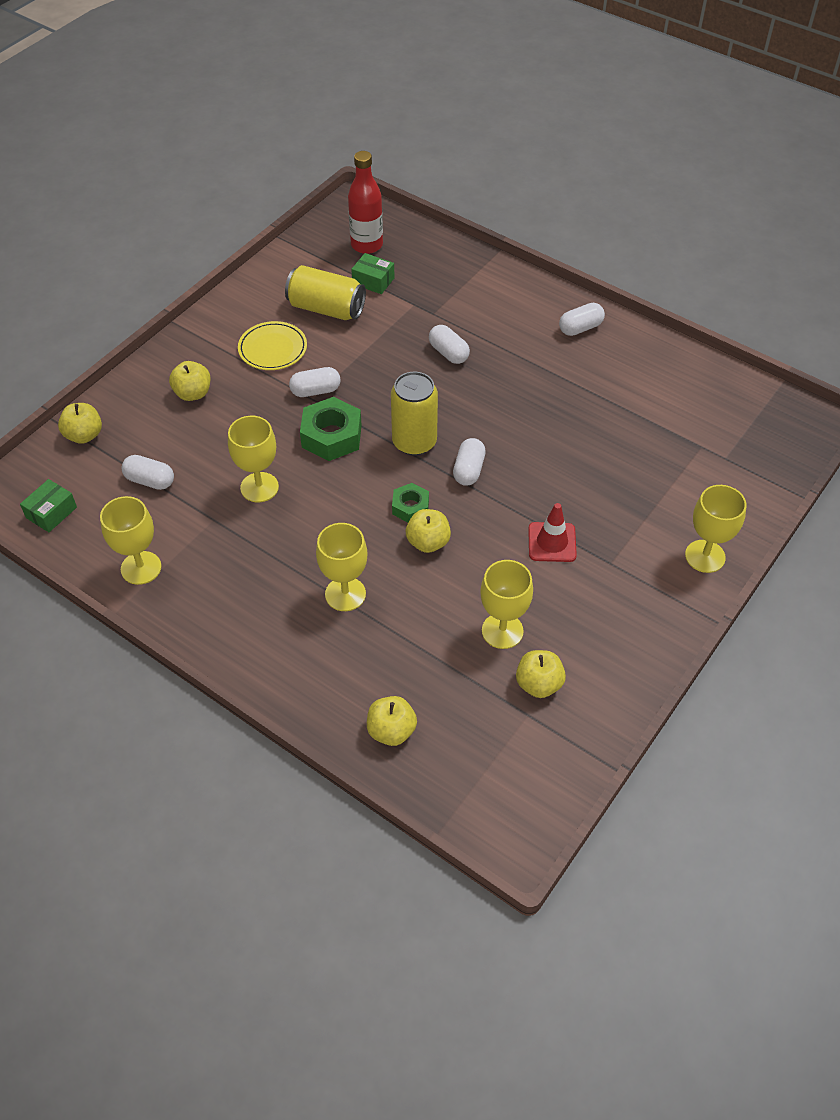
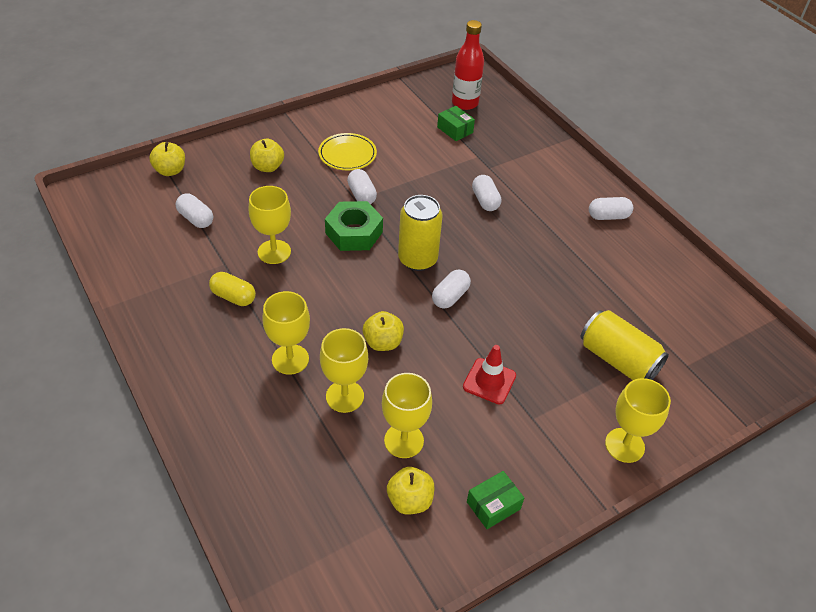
camera: 20 degrees right, 5 degrees down
green box [20,479,77,532] -> green box moved to [467,471,524,529]
yellow goblet [100,496,161,585] -> yellow goblet moved to [320,328,368,413]
yellow can [285,265,366,320] -> yellow can moved to [581,310,669,380]
white capsule [289,367,341,397] -> white capsule turned 60 degrees clockwise [347,169,377,204]
yellow apple [367,696,417,746] -> none
green nut [392,483,429,523] -> none
none -> yellow capsule [209,272,256,306]

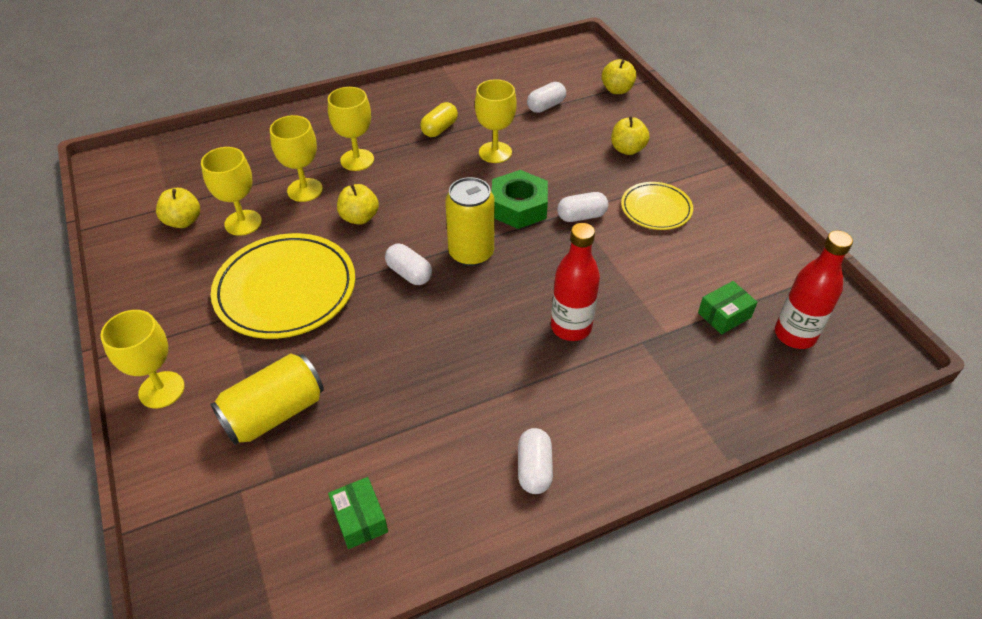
camera: 100 degrees right, 0 degrees up
red traffic cone [463,345,516,404] -> yellow plate [211,233,355,339]
green box [467,471,524,529] -> green box moved to [328,477,388,549]
white capsule [472,175,501,211] -> red bottle [551,223,600,341]

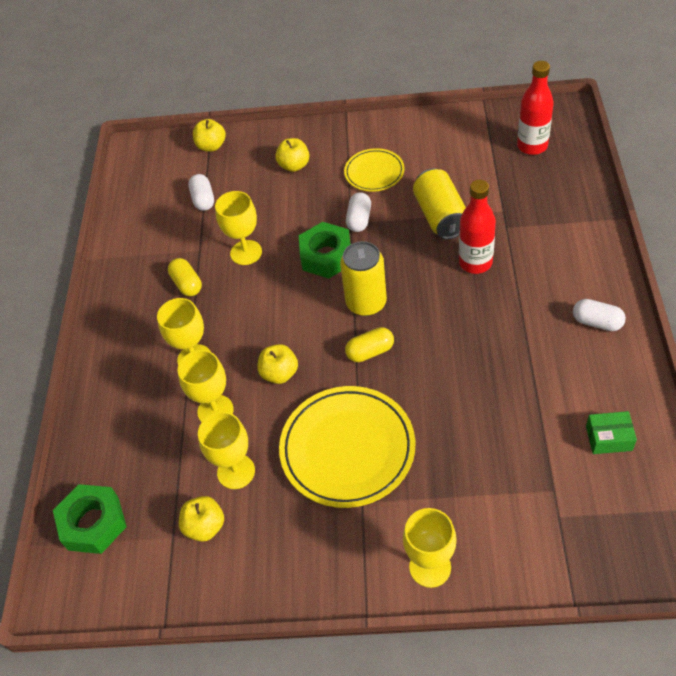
camera: 60 degrees left, 5 degrees up
yellow can [210,353,324,445] -> yellow can moved to [413,168,466,239]
white capsule [385,244,432,285] -> yellow capsule [345,327,394,362]
green box [698,281,757,335] -> none
none -> green nut [53,484,127,554]

